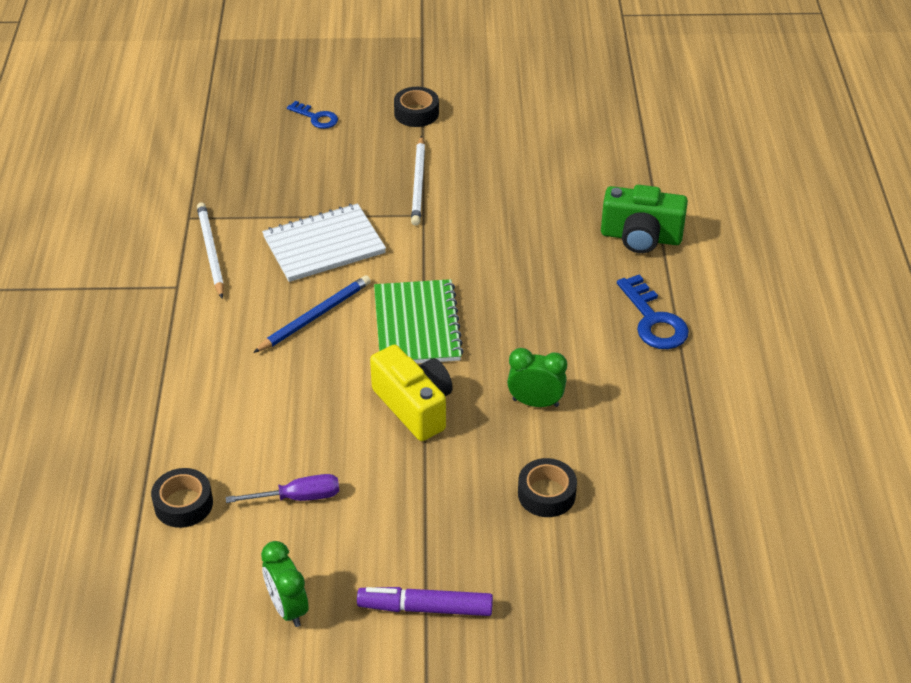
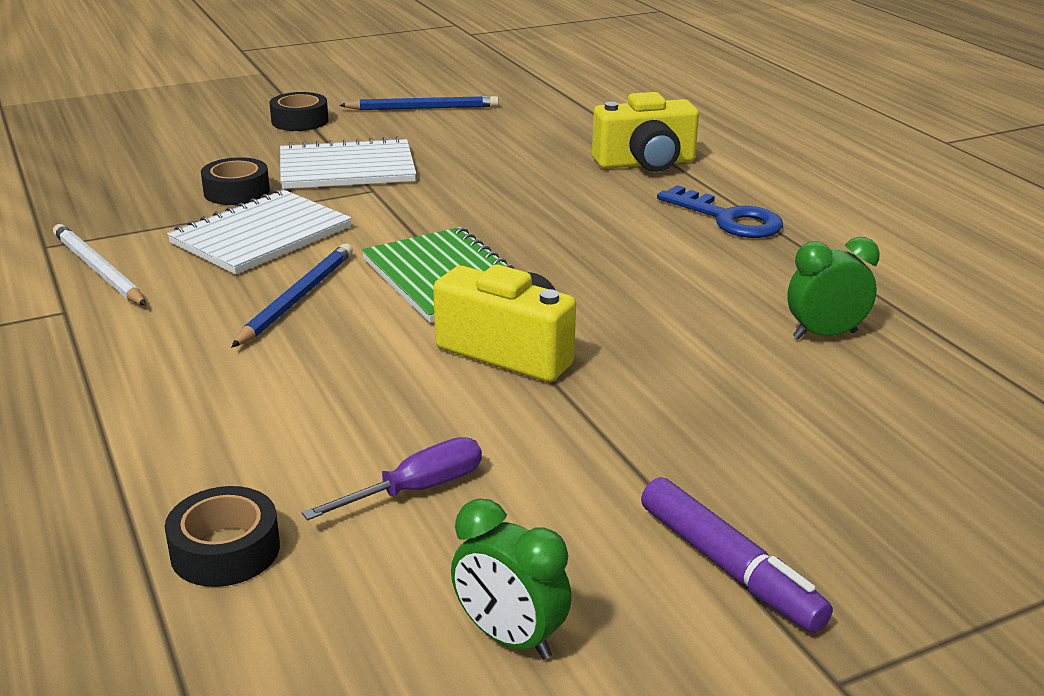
camera: 25 degrees left, 15 degrees down
blue key [287,101,338,129] -> none
purple marker [357,587,493,616] -> purple marker turned 105 degrees counterclockwise [641,477,833,633]
white pencil [411,136,425,226] -> white notebook [280,137,416,189]
green clock [507,348,567,407] -> green clock moved to [787,237,880,339]
black tape [518,458,577,517] -> black tape moved to [201,157,270,205]
green camera [601,185,688,253] -> yellow camera [592,92,699,172]
none -> blue pencil [339,96,499,110]

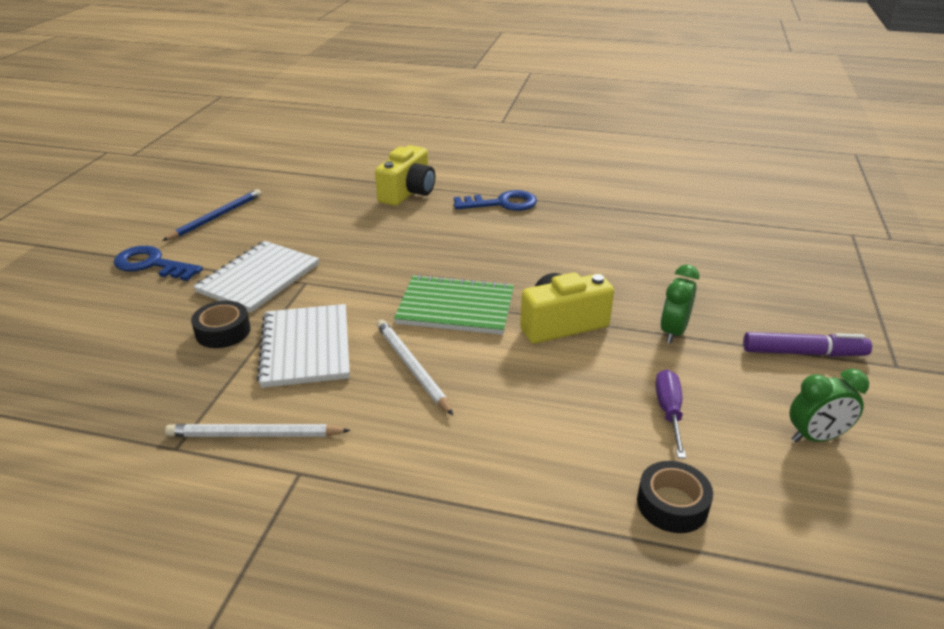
camera: 50 degrees left, 5 degrees up
blue pencil [231,243,353,348] -> white pencil [377,320,453,415]
black tape [269,92,328,131] -> blue key [114,246,203,281]
green clock [787,237,880,339] -> green clock moved to [660,265,699,343]

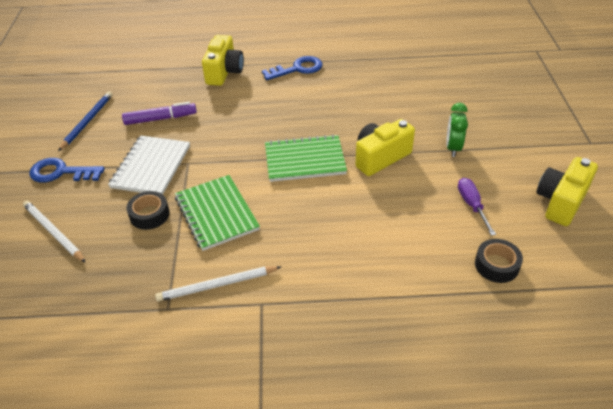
camera: 15 degrees left, 10 degrees up
white notebook [256,304,350,388] -> green notebook [175,175,260,251]
white pencil [377,320,453,415] -> white pencil moved to [23,201,86,263]
purple marker [743,332,872,357] -> purple marker moved to [122,102,197,125]
green clock [789,368,869,442] -> yellow camera [537,157,598,226]

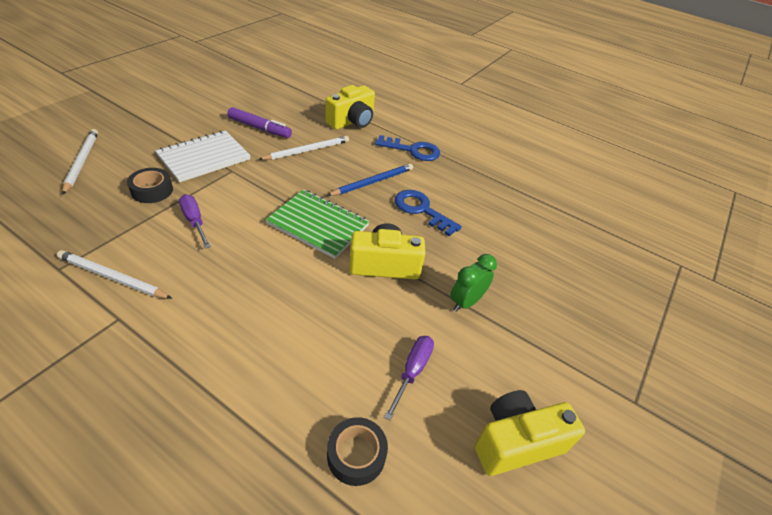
camera: 30 degrees right, 0 degrees up
blue key [29,158,105,183] -> blue key moved to [394,190,462,237]
blue pencil [58,91,113,151] -> blue pencil moved to [327,164,413,196]
green notebook [175,175,260,251] -> purple screwdriver [179,194,211,248]
none -> white pencil [258,136,349,160]

